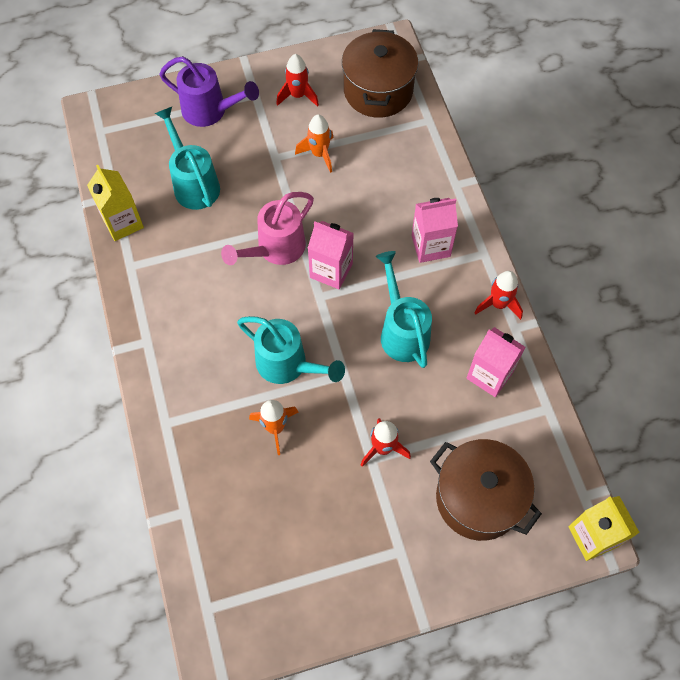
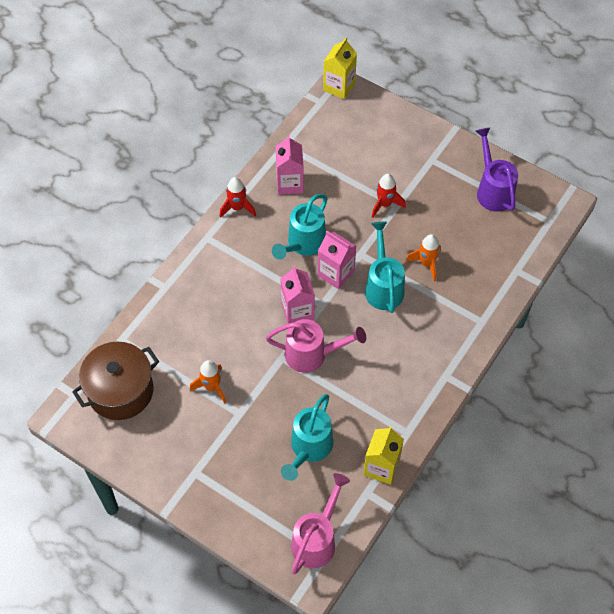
camera: 130 degrees left, 5 degrees down
purple watering can [159,56,259,127] -> purple watering can moved to [476,127,518,212]
red rocket [276,54,319,107] -> none
pink carton [412,198,458,263] -> pink carton moved to [318,231,356,289]
brown pot [430,439,542,541] -> none
none -> pink watering can [291,473,350,574]

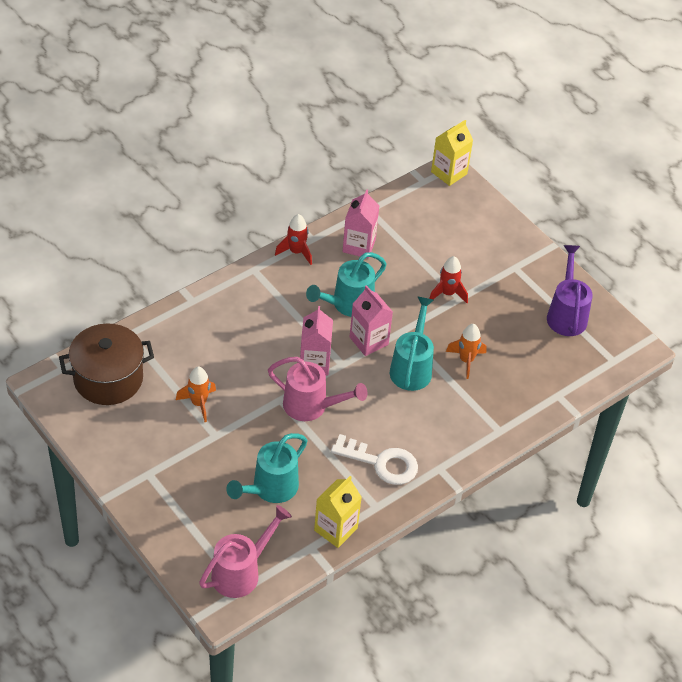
camera: 15 degrees right, 10 degrees down
none -> white key [331,434,418,485]

